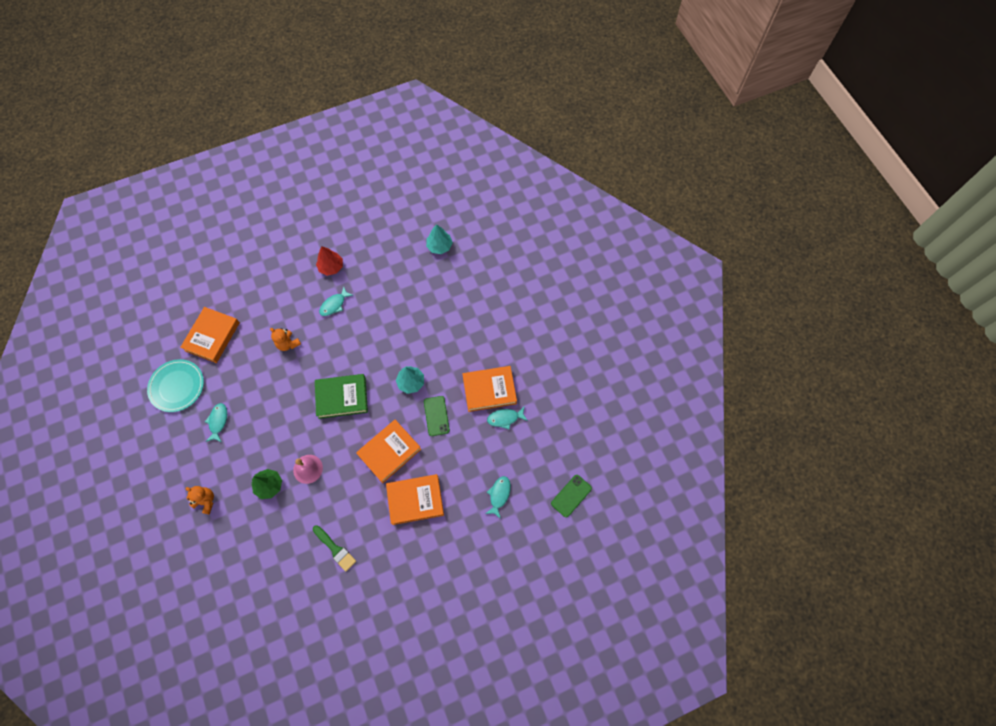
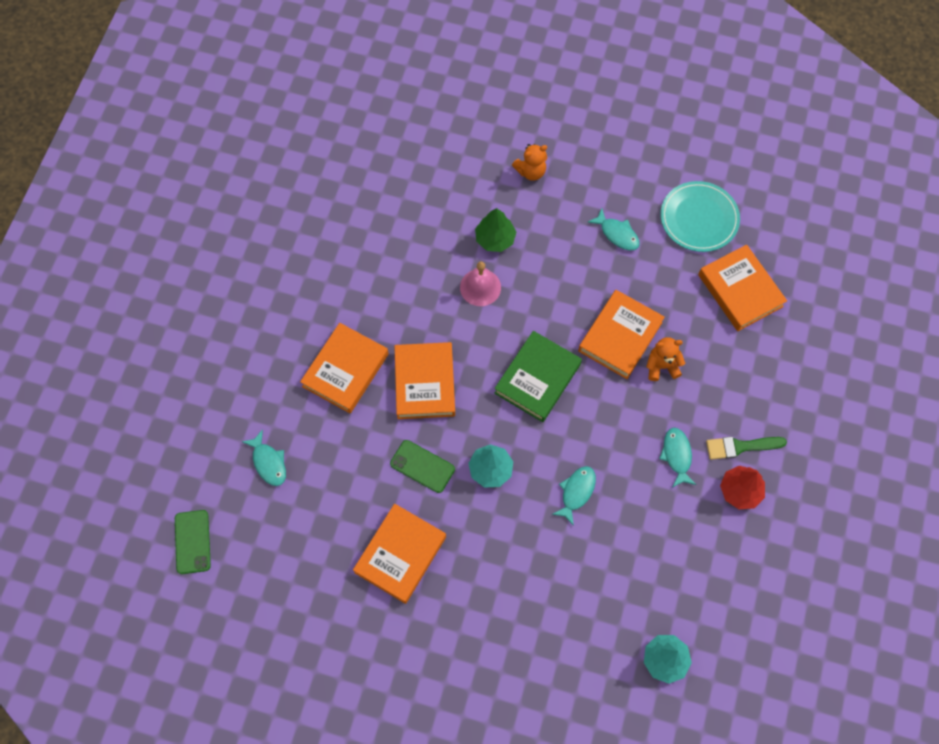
camera: 130 degrees right, 0 degrees up
green brush [313,525,356,572] -> green brush moved to [706,436,787,460]
turquoise fish [487,407,528,429] -> turquoise fish moved to [552,466,596,526]
none -> orange book [578,290,665,379]

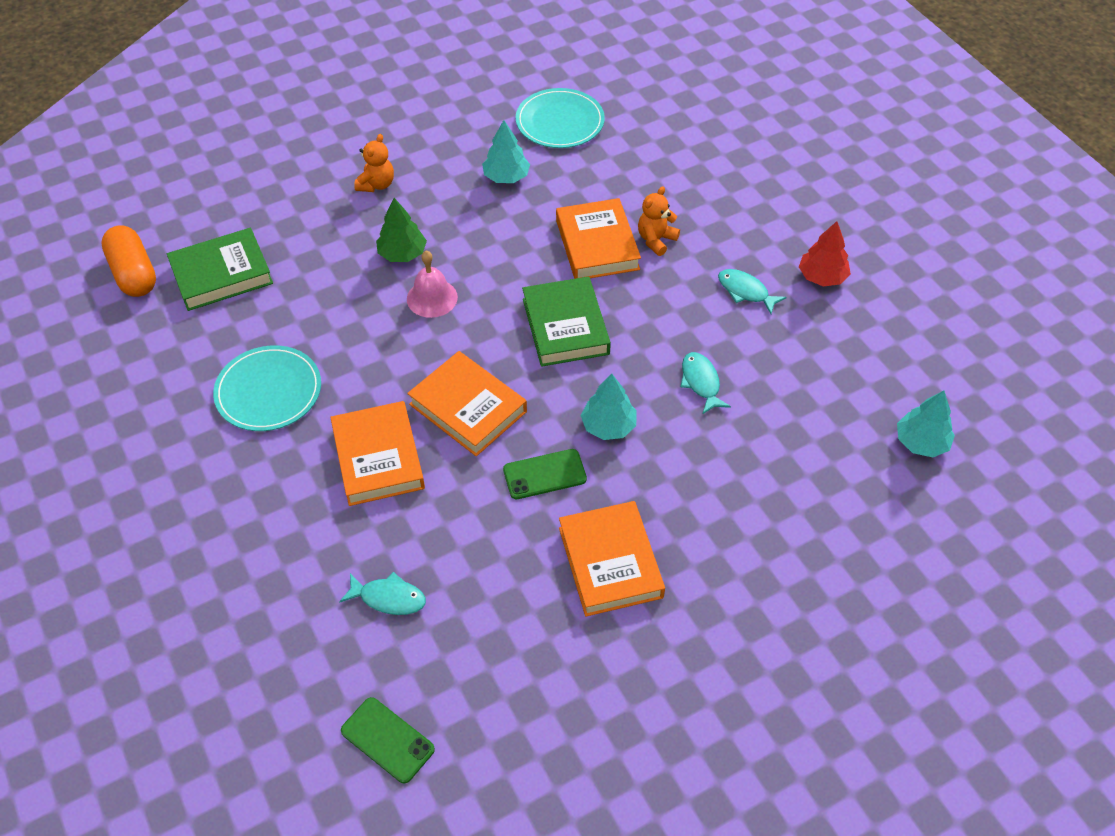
camera: 45 degrees left, 15 degrees down
turquoise fish [588,208,640,251] -> turquoise tree [482,120,530,183]
orange book [698,245,787,331] -> none
green brush [706,436,787,460] -> none
none -> orange capsule [101,225,156,297]
none -> green book [167,228,273,311]
none -> turquoise plate [213,346,321,431]

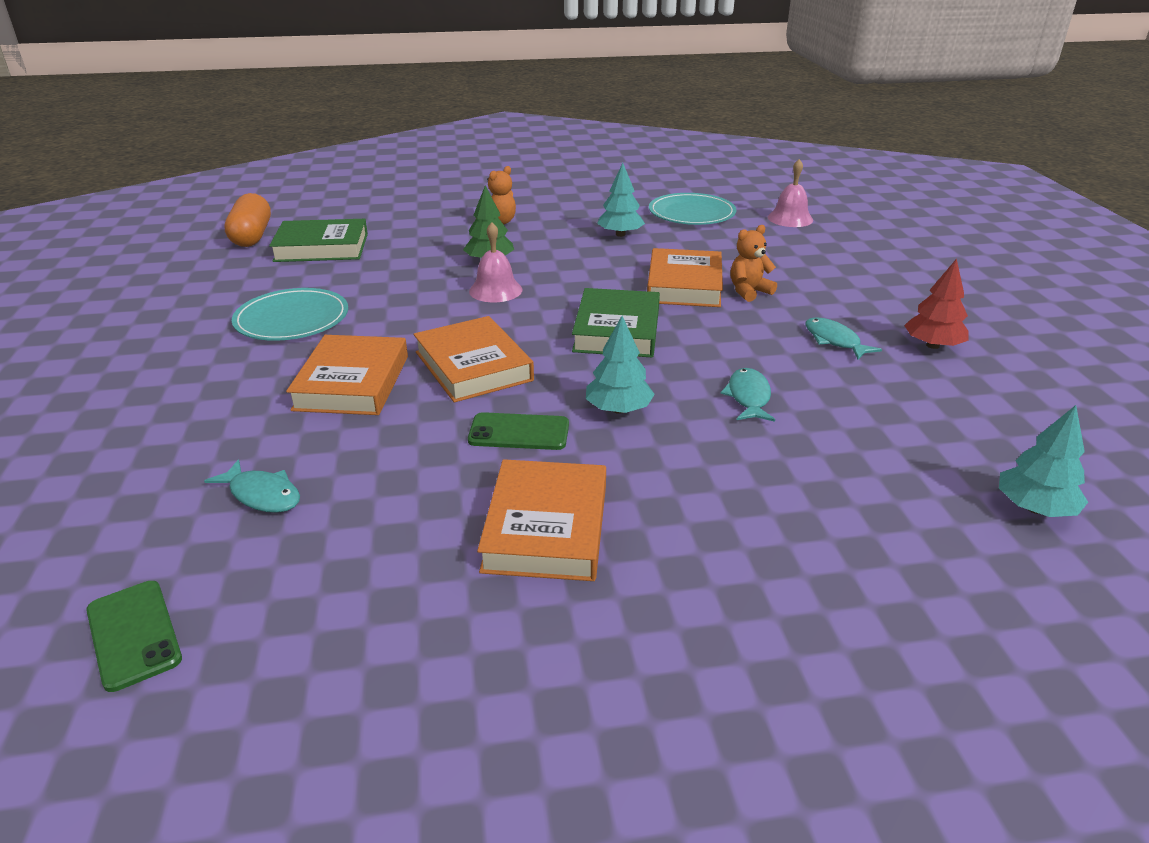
camera: 20 degrees right, 20 degrees down
none -> pink bell [768,159,813,227]

